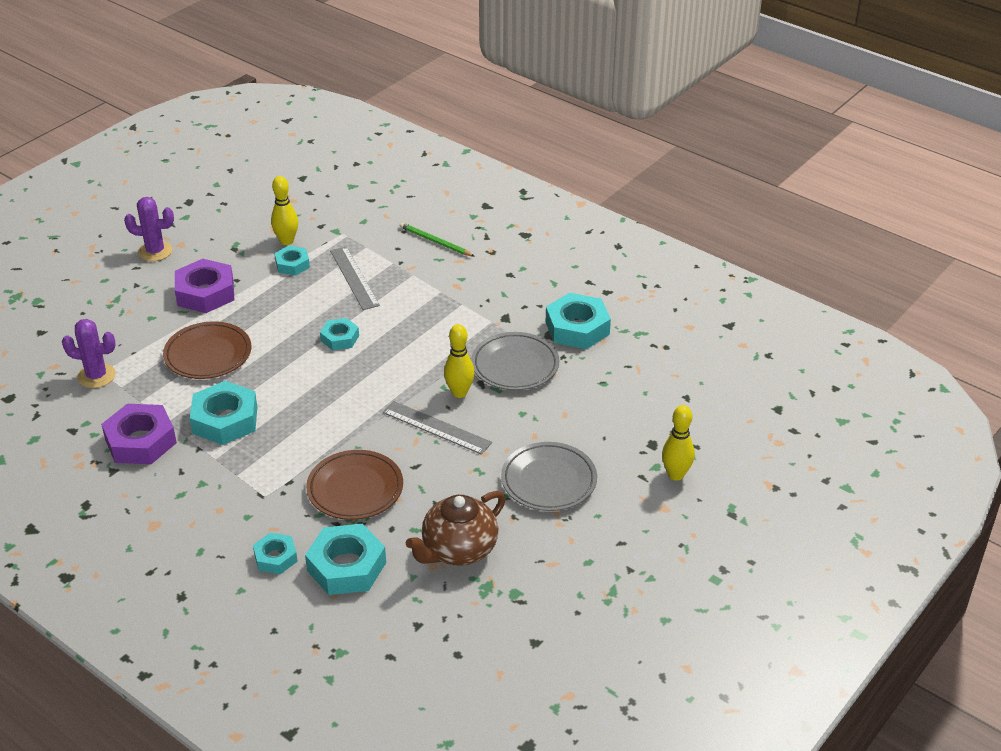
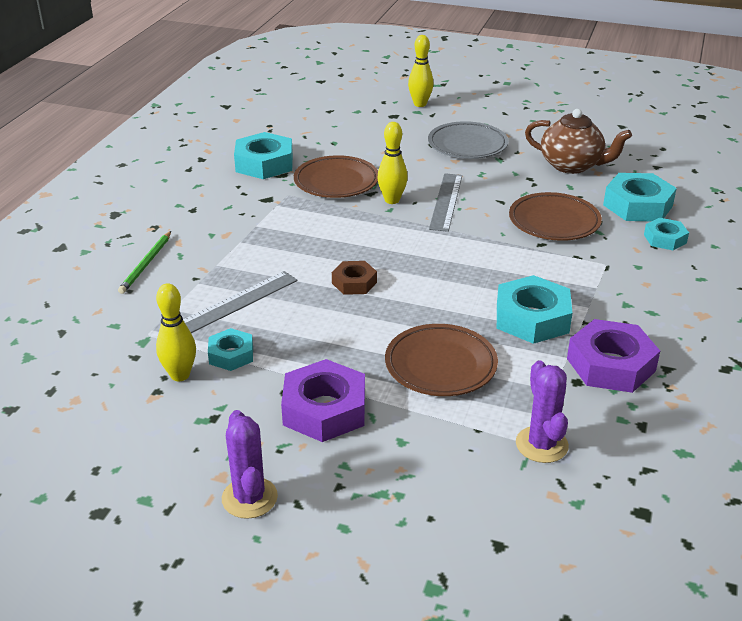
camera: 110 degrees left, 5 degrees down
turquoise nut [320,318,359,350] -> brown nut [332,261,377,295]
grey plate [471,332,559,390] -> brown plate [294,155,378,198]

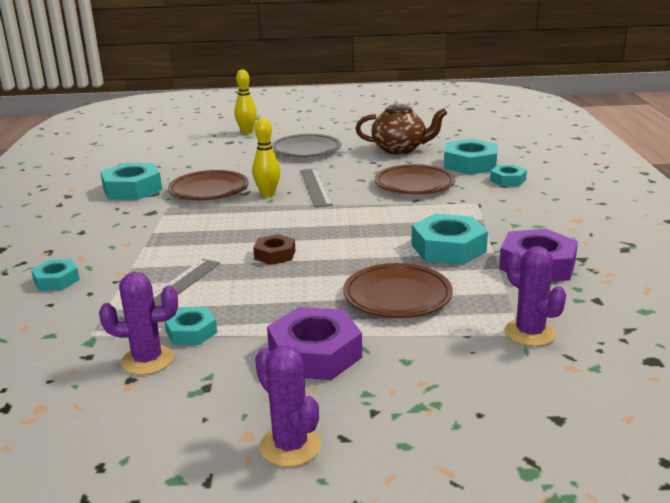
camera: 20 degrees left, 10 degrees down
green pencil [118,231,171,294] -> turquoise nut [31,259,80,291]
yellow bowling pin [156,283,196,381] -> purple cactus [99,272,178,375]

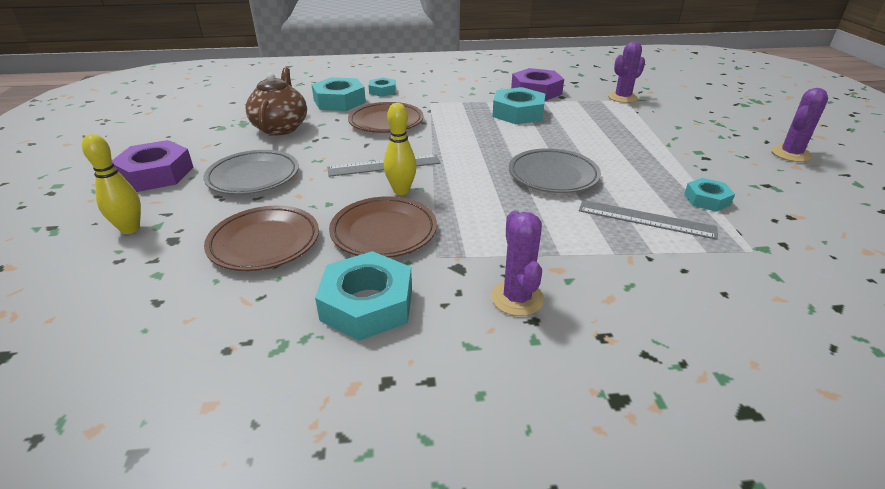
camera: 95 degrees left, 10 degrees up
turquoise nut [31,259,80,291] -> none
purple cactus [99,272,178,375] -> purple cactus moved to [491,211,544,316]
brown nut [253,234,295,265] -> grey plate [509,148,601,193]
purple nut [267,307,362,380] -> purple nut moved to [112,140,194,192]
brown plate [343,263,453,318] -> brown plate moved to [204,206,319,271]

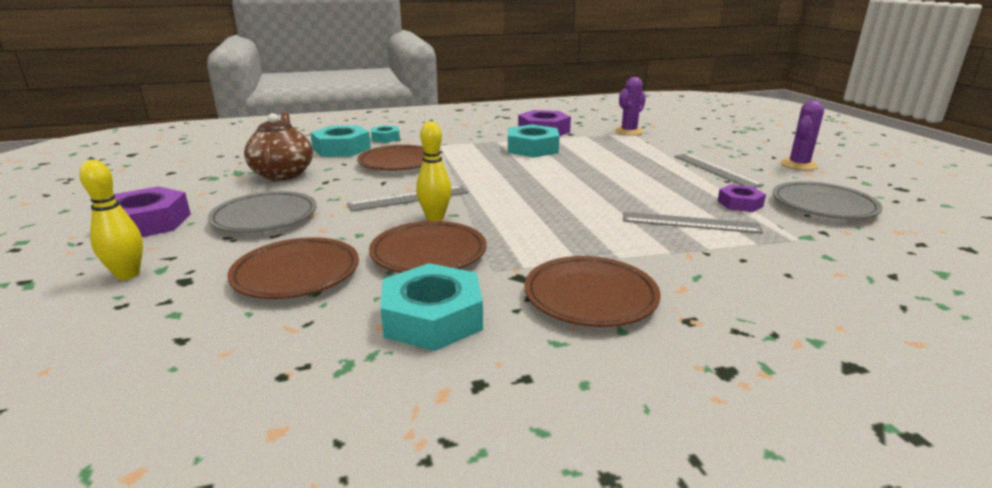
camera: 10 degrees left, 10 degrees down
purple cactus [491,211,544,316] -> brown plate [524,256,661,327]
grey plate [509,148,601,193] -> grey plate moved to [773,181,883,219]
turquoise nut [684,178,735,212] -> purple nut [717,184,766,212]
none -> grey ruler [674,154,764,188]

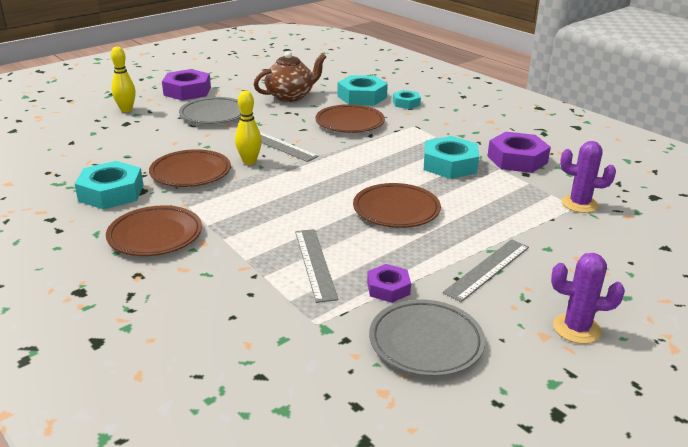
camera: 65 degrees right, 5 degrees up
brown plate [227,237,359,299] -> brown plate moved to [353,183,441,228]

